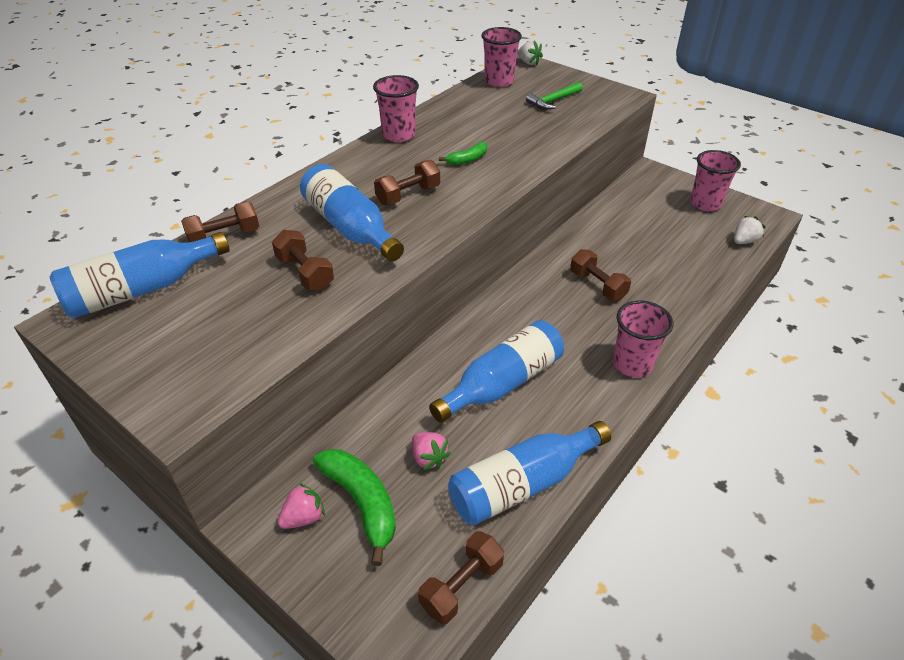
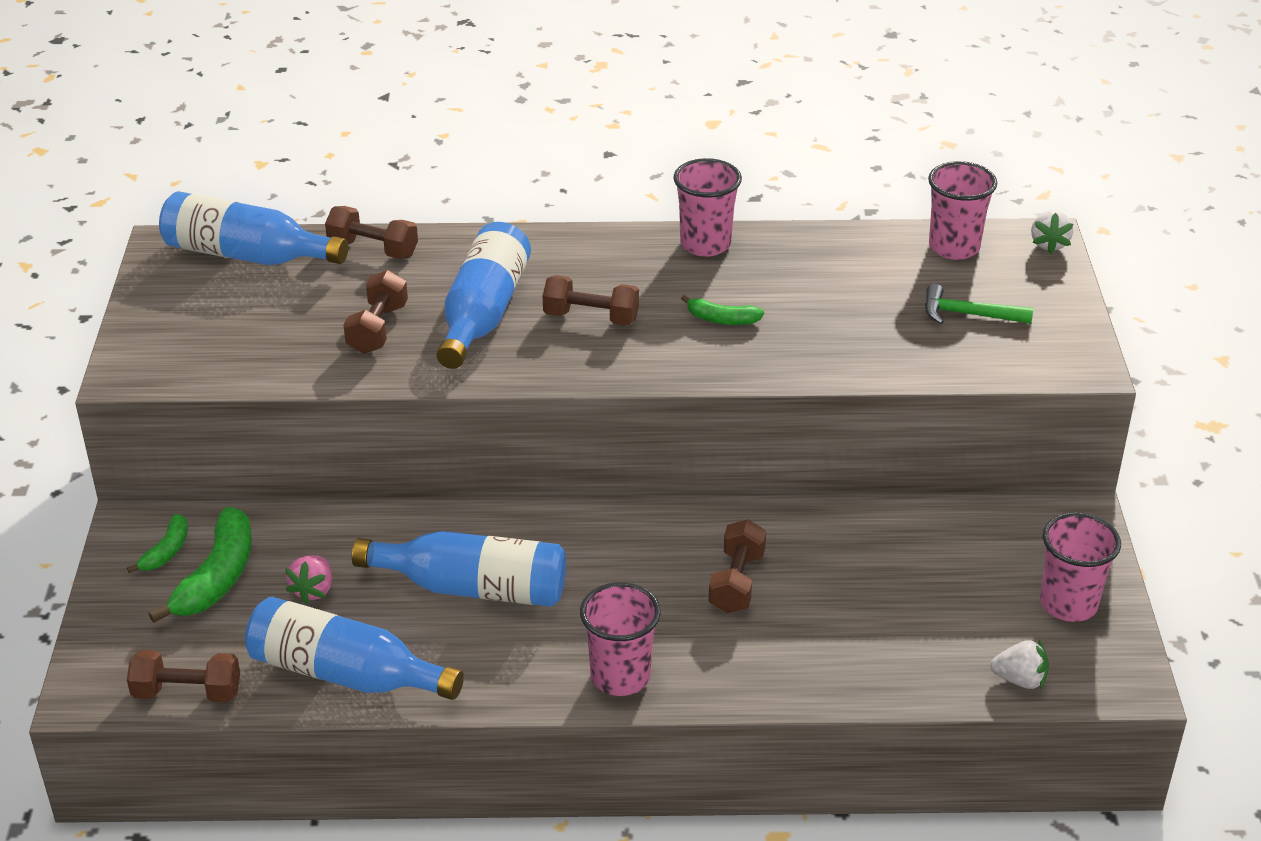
camera: 50 degrees right, 5 degrees down
pink strawberry [277,483,325,529] -> green banana [127,514,188,573]

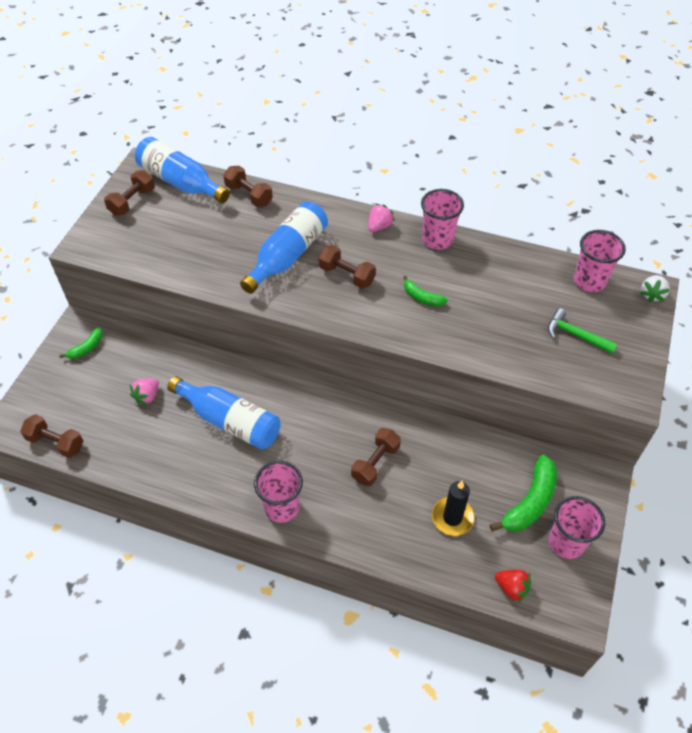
camera: 20 degrees right, 15 degrees up
green banana [149,507,252,623] -> green banana moved to [490,455,557,532]
blue bottle [245,597,464,700] -> none
brown dumbbell [343,270,408,354] -> brown dumbbell moved to [104,170,155,216]
white strawberry [990,640,1049,689] -> red strawberry [495,570,531,602]
none -> pink strawberry [368,204,395,232]
none -> black candle [432,481,475,536]

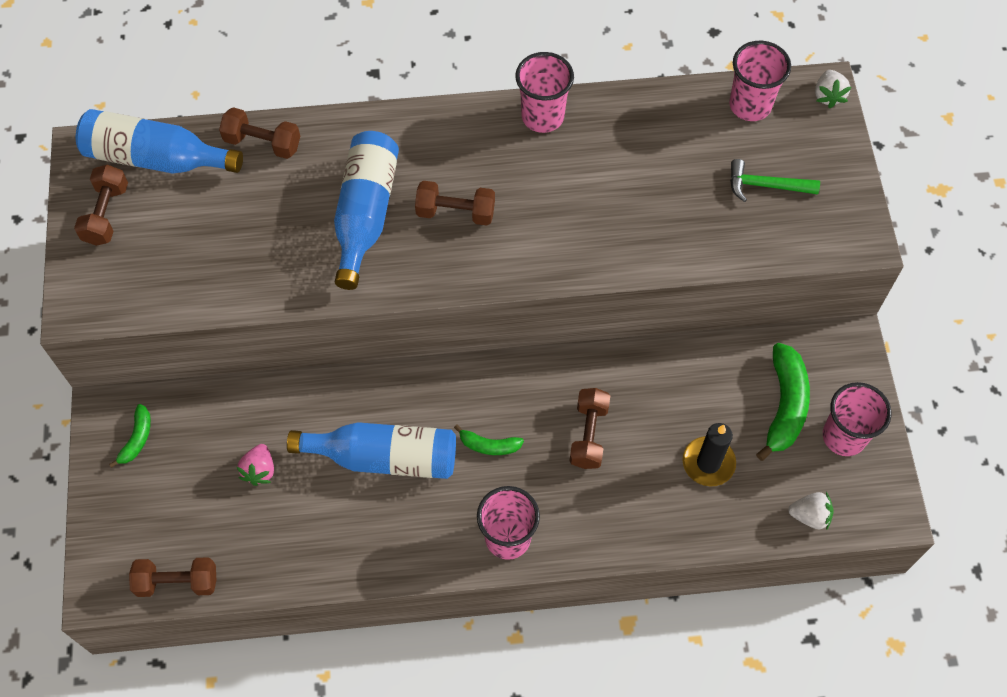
camera: 25 degrees left, 10 degrees up
pink strawberry [368,204,395,232] -> none
green banana [403,275,448,306] -> green banana moved to [454,424,524,455]
red strawberry [495,570,531,602] -> white strawberry [788,492,833,531]

